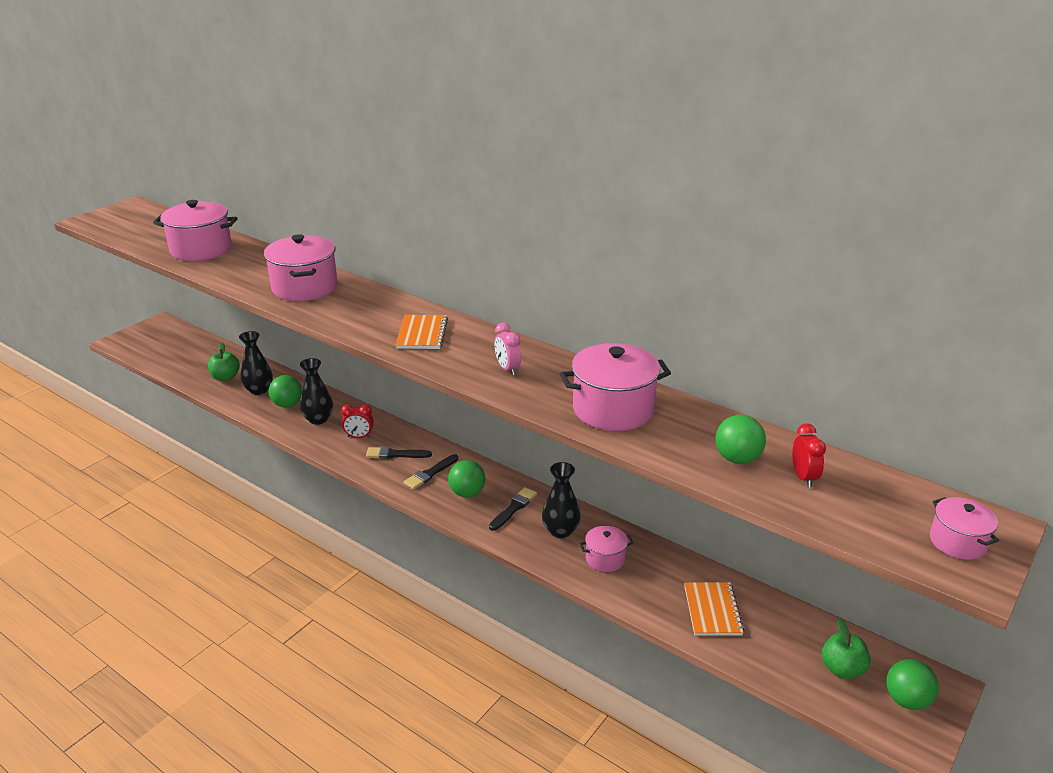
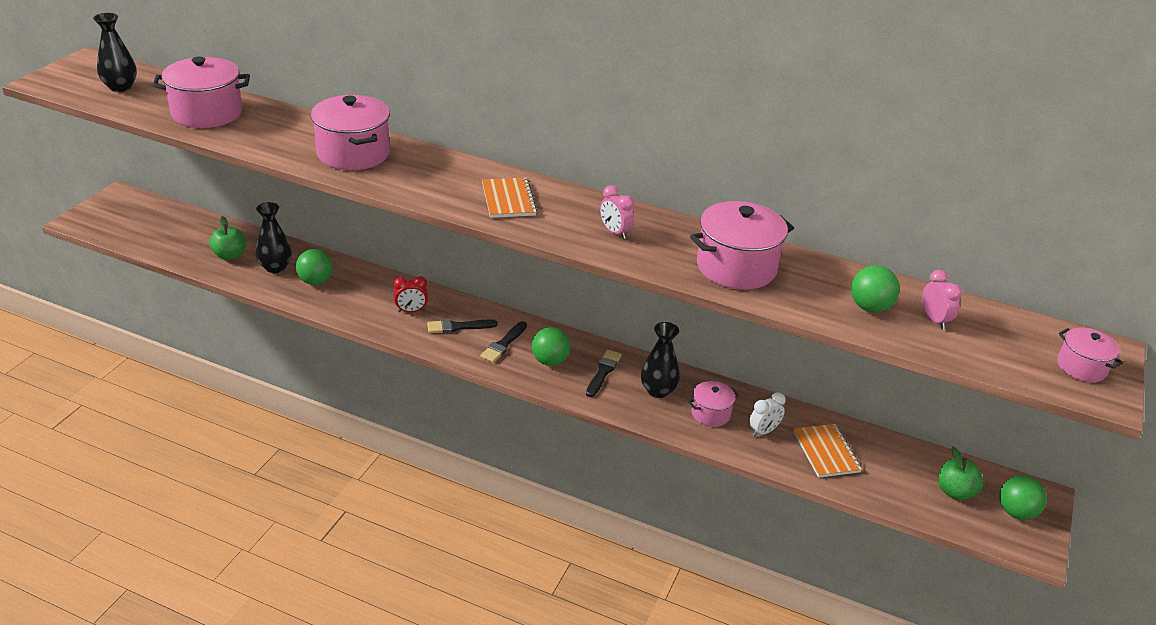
camera: 15 degrees left, 5 degrees up
black vase [300,358,333,425] -> black vase moved to [93,13,137,92]
red clock [792,423,826,488] -> pink clock [922,270,962,330]
none -> white clock [749,392,786,437]

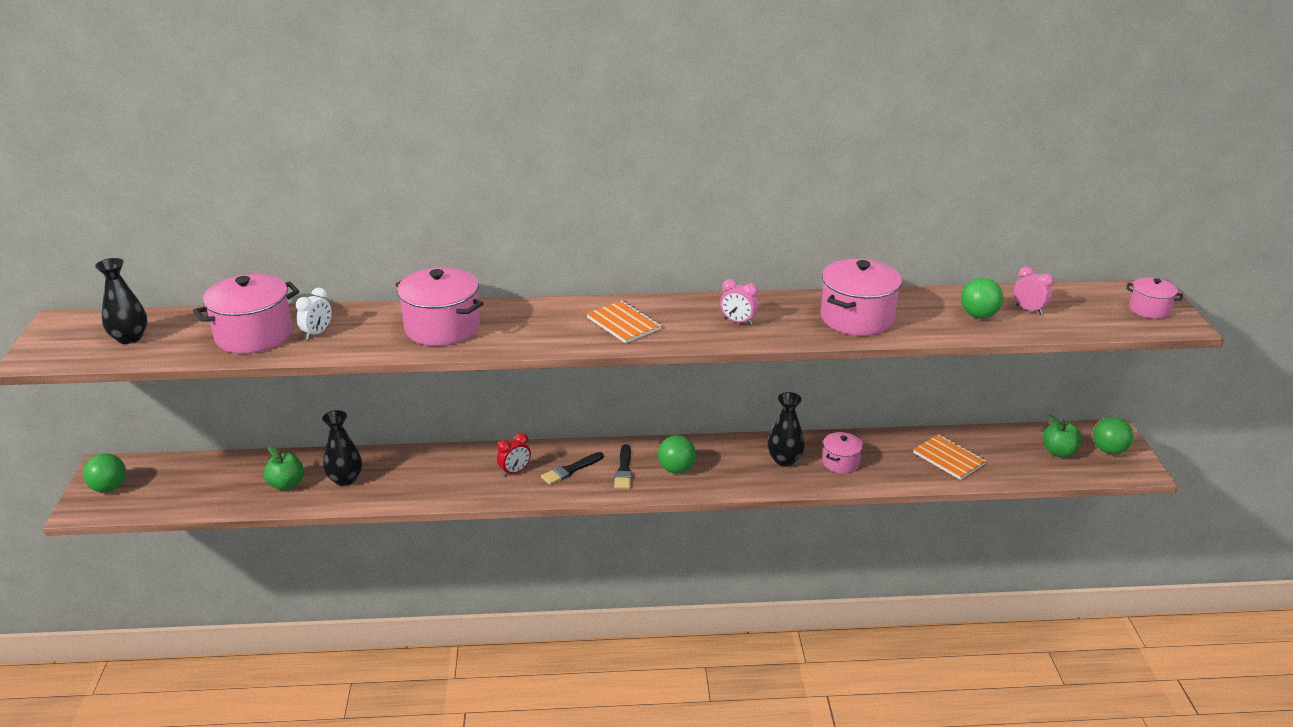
camera: 25 degrees left, 5 degrees down
green ball [296,249,333,285] -> green ball moved to [83,453,126,492]
black brush [586,350,622,397] -> none
white clock [749,392,786,437] -> white clock moved to [296,288,332,340]

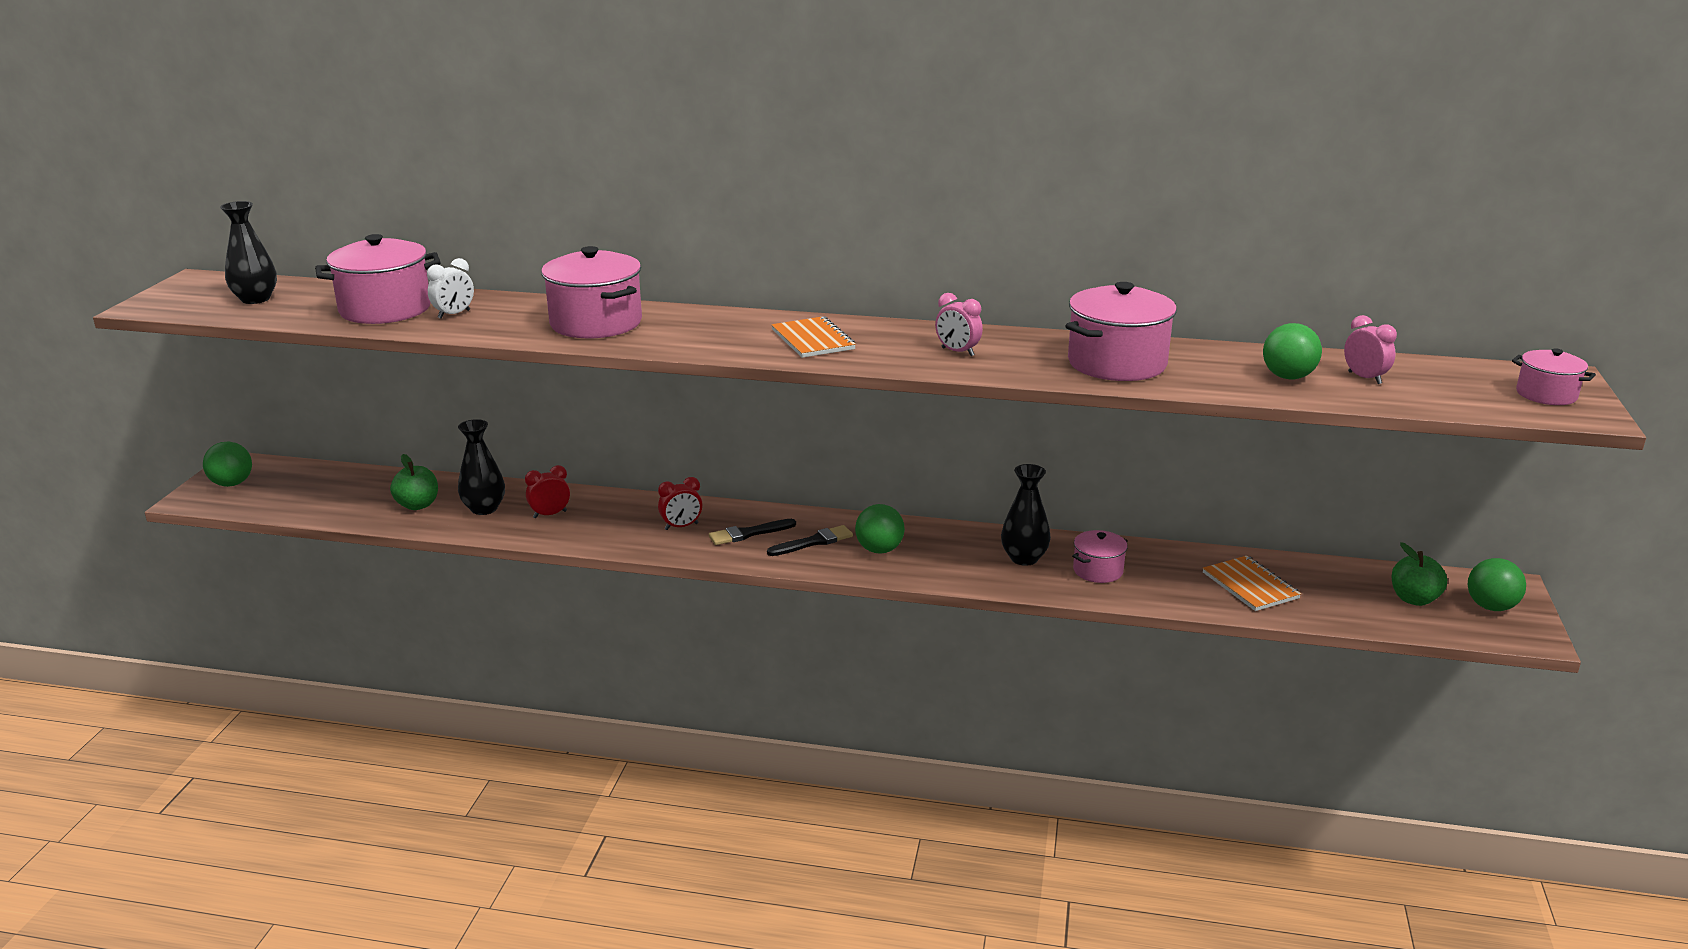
camera: 15 degrees right, 5 degrees down
black brush [614,444,632,489] -> black brush turned 135 degrees counterclockwise [767,525,853,556]
none -> red clock [525,465,570,518]

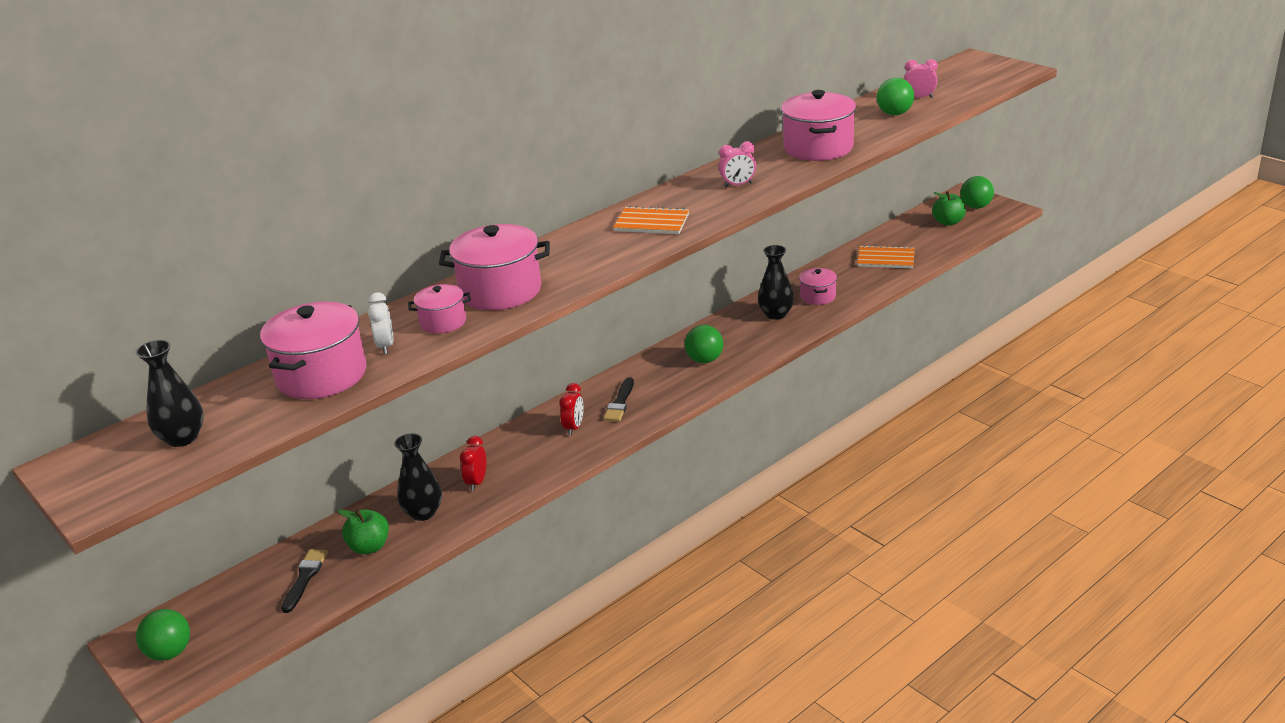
camera: 50 degrees left, 5 degrees up
black brush [767,525,853,556] -> black brush moved to [281,549,328,613]
pink pot [1512,348,1596,405] -> pink pot moved to [408,284,471,334]

